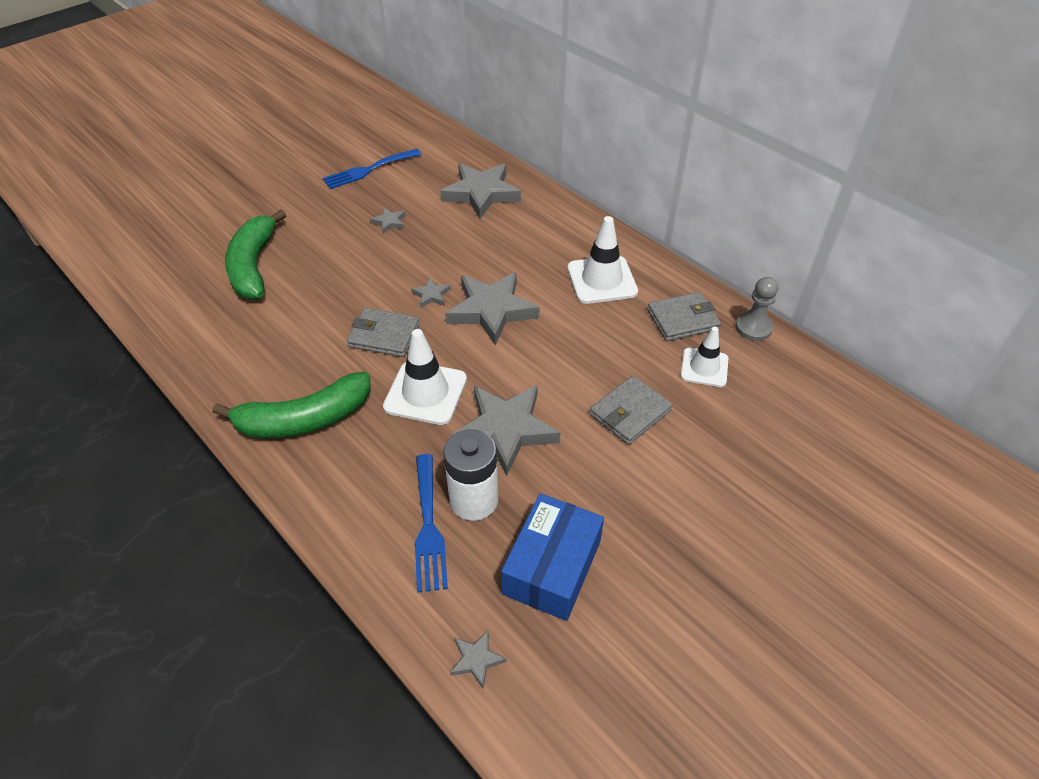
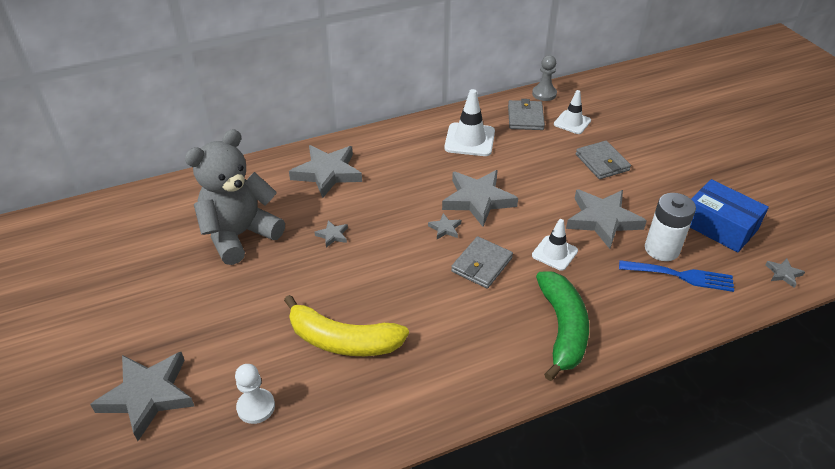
camera: 70 degrees left, 5 degrees down
green banana [225,210,286,299] -> yellow banana [284,295,409,356]
blue fork [323,149,421,189] -> grey teddy bear [185,129,285,265]
white traffic cone [383,329,467,425] -> white traffic cone [532,219,578,271], size x0.66
none -> grey star [90,352,194,441]
none -> white pawn [235,364,275,424]

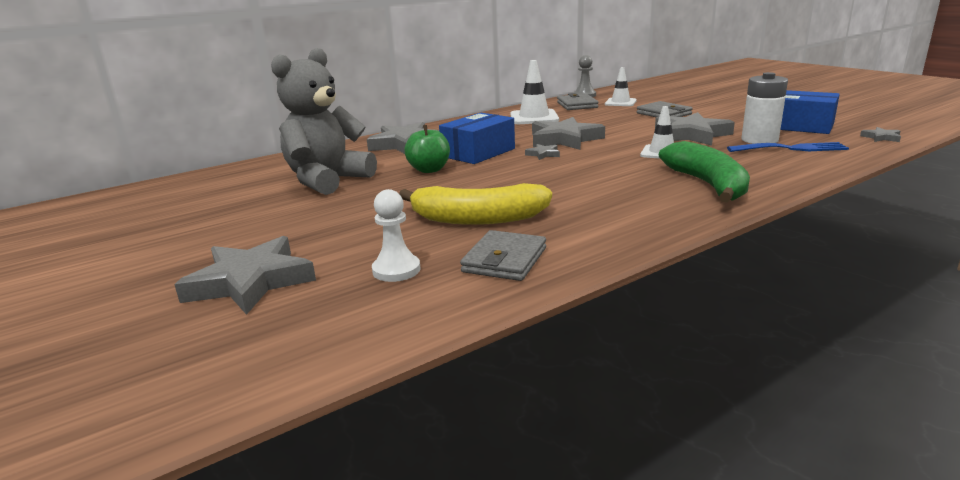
camera: 10 degrees left, 20 degrees down
grey star [314,220,348,248] -> green apple [404,125,450,173]
grey wallet [451,236,513,289] -> grey wallet moved to [460,230,546,281]
none -> blue box [439,113,515,164]

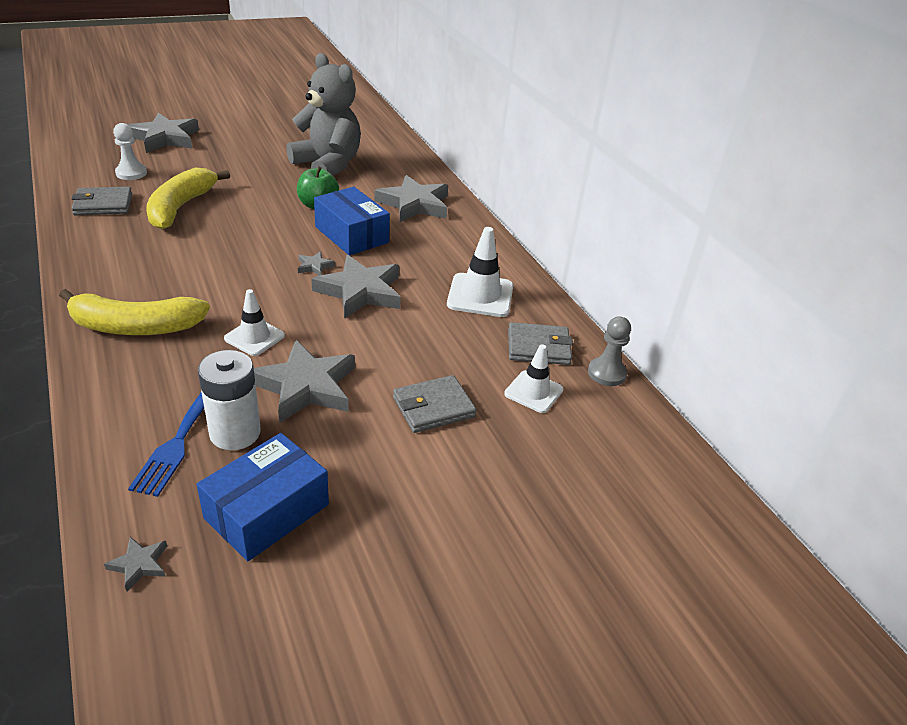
camera: 95 degrees right, 15 degrees up
grey wallet [460,230,546,281] -> grey wallet turned 45 degrees counterclockwise [71,187,132,215]
green banana [659,141,750,203] -> yellow banana [59,289,210,335]

